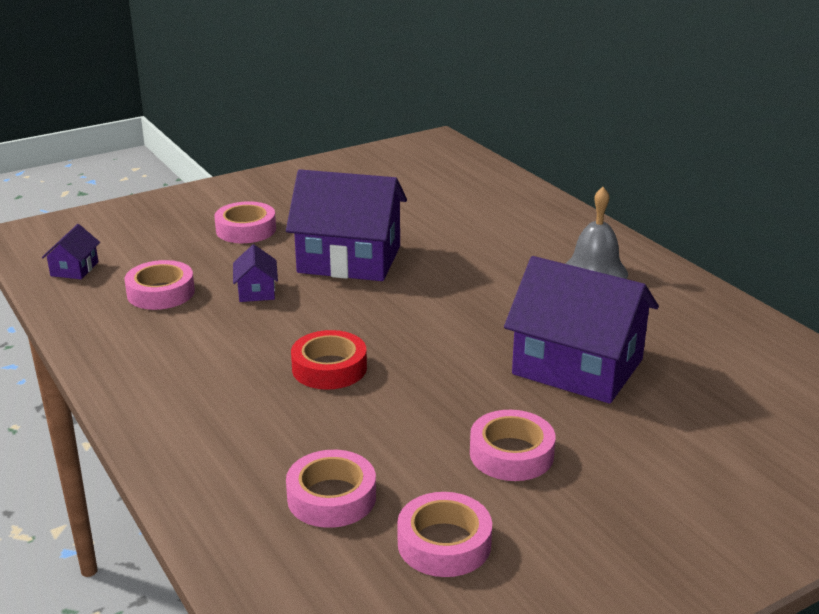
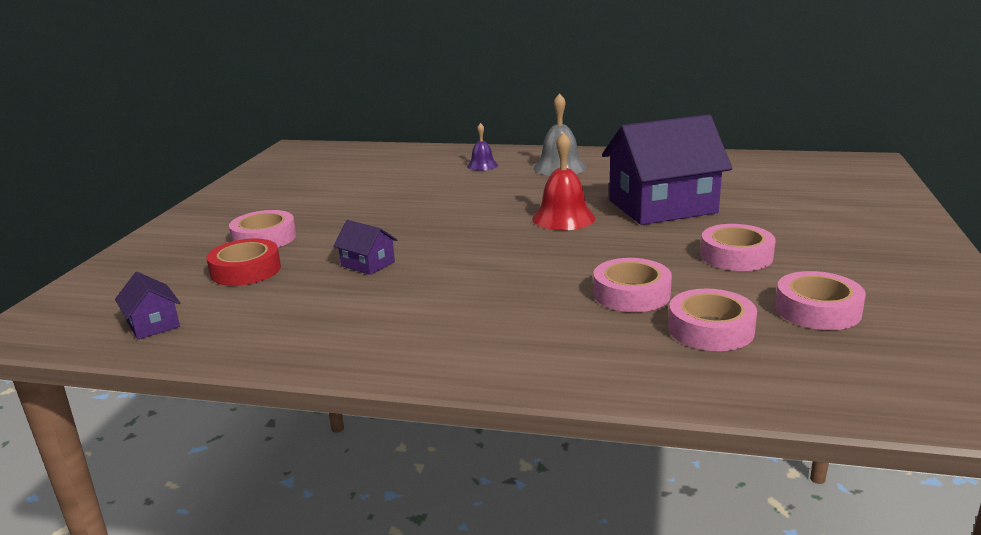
camera: 45 degrees left, 5 degrees down
pink tape [125,260,195,310] -> pink tape moved to [593,258,672,312]
purple house [286,169,407,281] -> none
red tape [291,330,367,390] -> red tape moved to [207,239,281,286]
none -> purple bell [467,123,498,171]
none -> red bell [532,132,595,230]

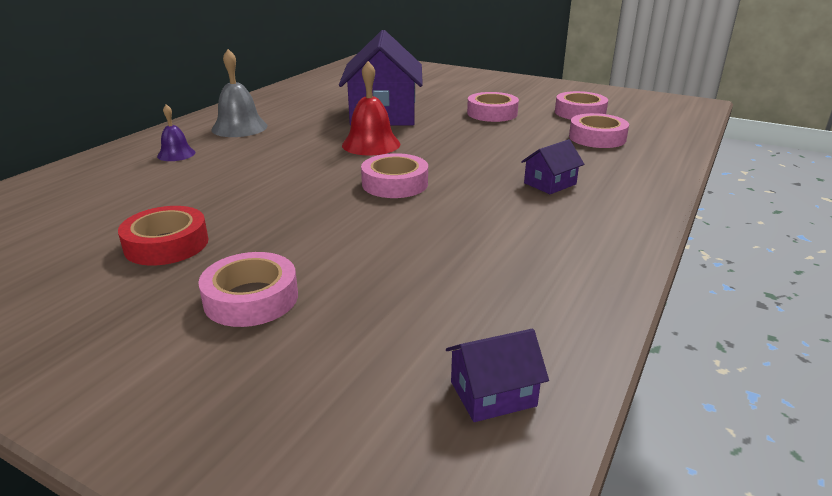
camera: 75 degrees left, 5 degrees up
red tape [207,239,281,286] -> red tape moved to [118,206,208,266]
purple house [333,220,397,275] -> purple house moved to [521,139,584,194]
pink tape [593,258,672,312] -> pink tape moved to [361,153,428,198]

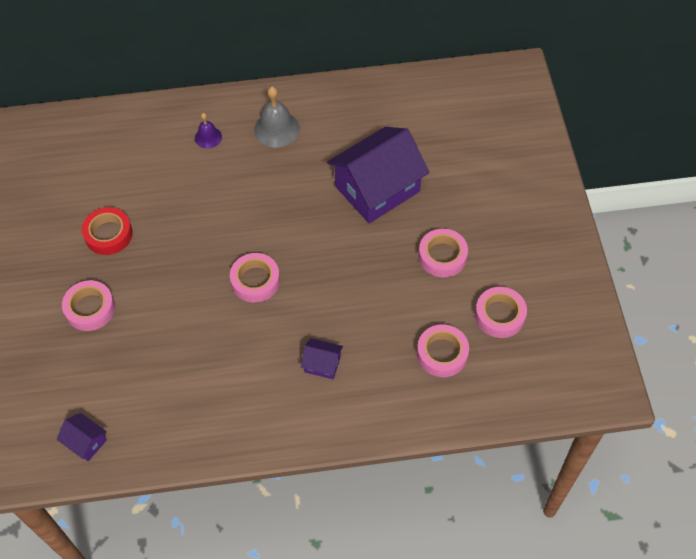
camera: 55 degrees right, 30 degrees up
red bell [342,61,400,155] -> none

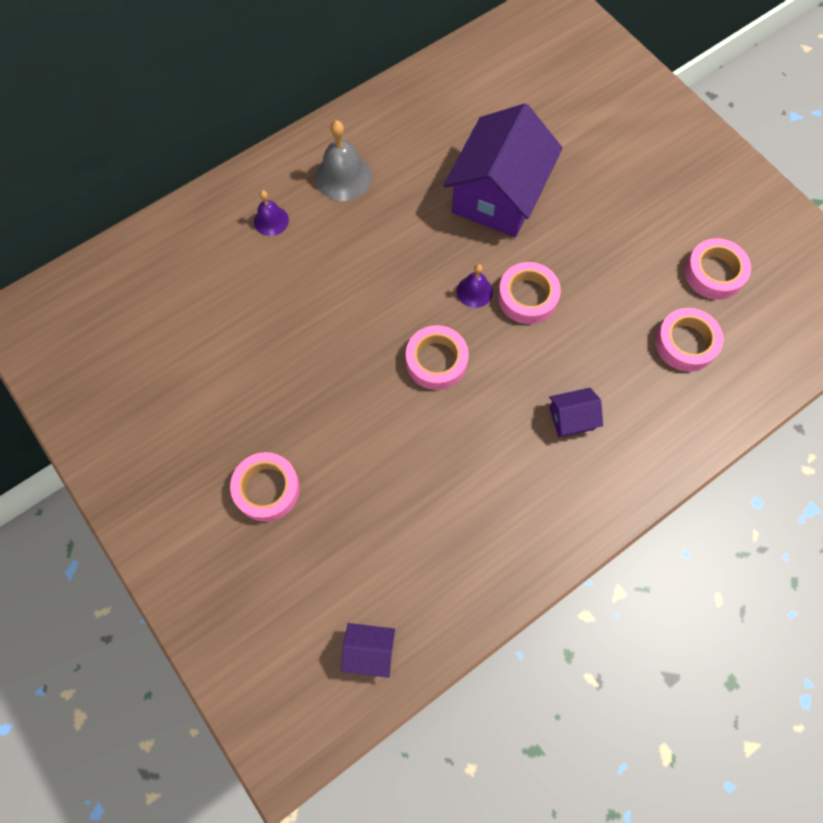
camera: 30 degrees left, 10 degrees up
red tape [82,207,133,255] -> none
pink tape [419,229,468,277] -> pink tape moved to [498,262,561,324]
none -> purple bell [457,264,493,308]

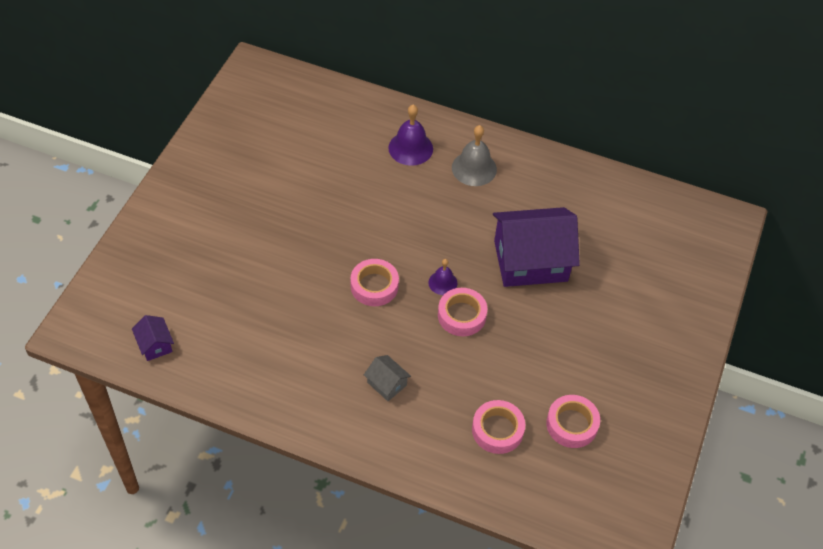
camera: 55 degrees right, 15 degrees down
pink tape [230,452,300,522] -> none
purple bell [254,190,289,236] -> purple bell [388,105,433,166], size x1.67
purple house [549,388,603,438] -> grey house [364,355,411,401]

